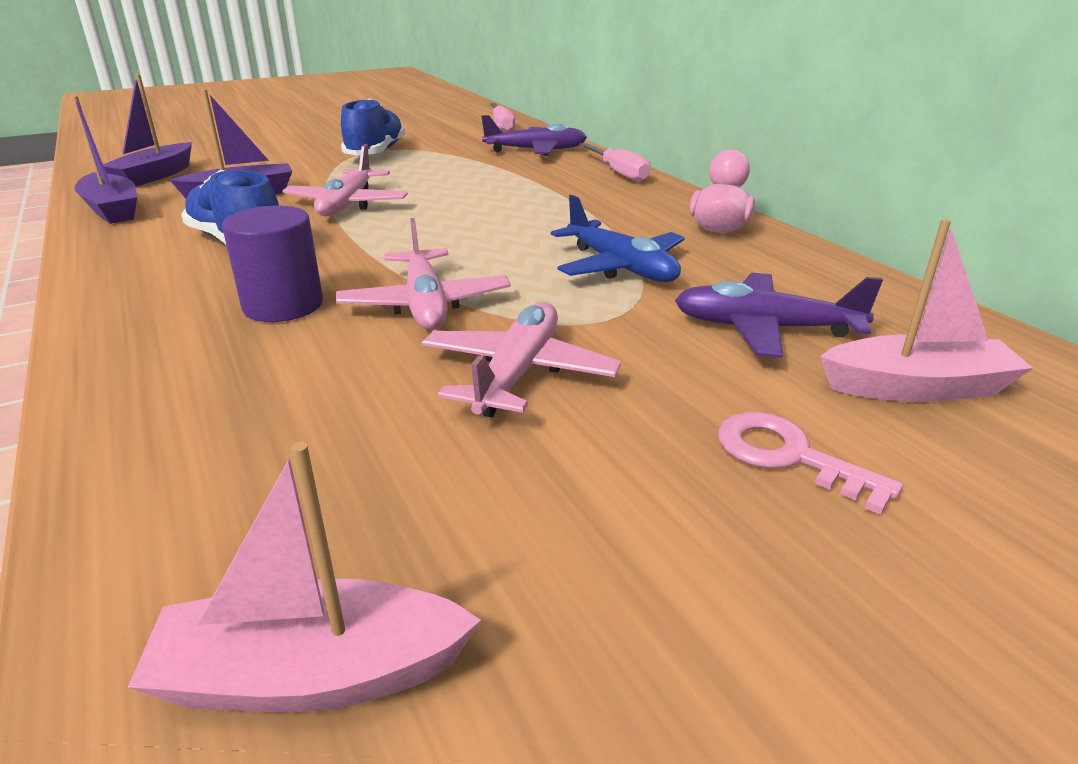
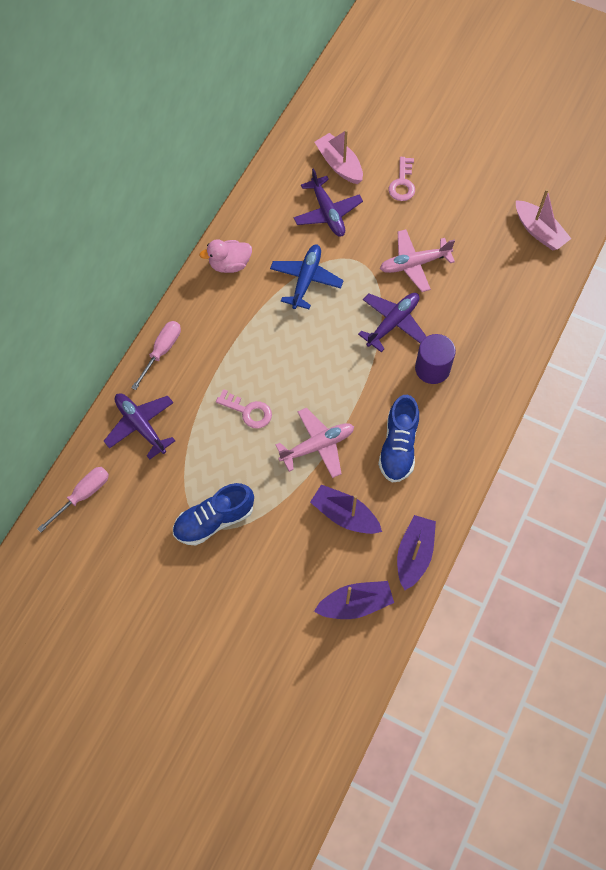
camera: 125 degrees left, 35 degrees up
pink plane [336,218,511,330] -> purple plane [358,293,427,352]
none -> pink key [216,389,272,428]

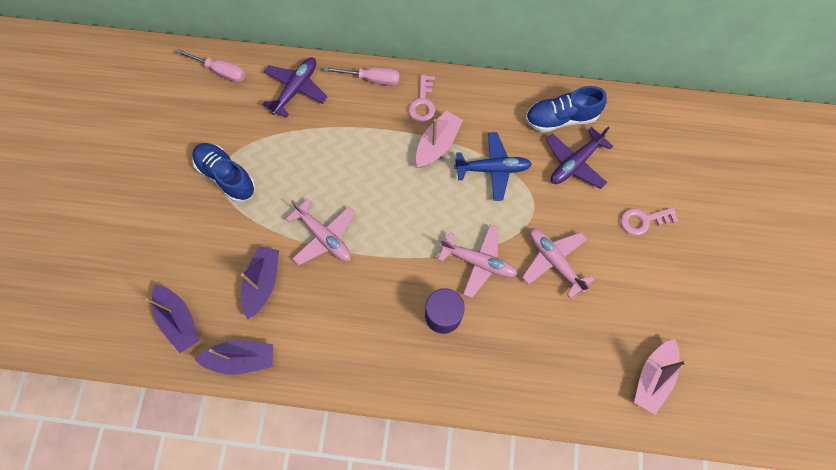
camera: 70 degrees right, 5 degrees up
pink duck [199,239,252,273] -> none
pink key [216,389,272,428] -> pink key moved to [408,75,435,122]
pink boat [315,130,363,184] -> pink boat moved to [416,110,463,168]
purple plane [358,293,427,352] -> pink plane [438,225,518,298]
blue shoe [378,395,419,483] -> blue shoe moved to [525,86,607,132]

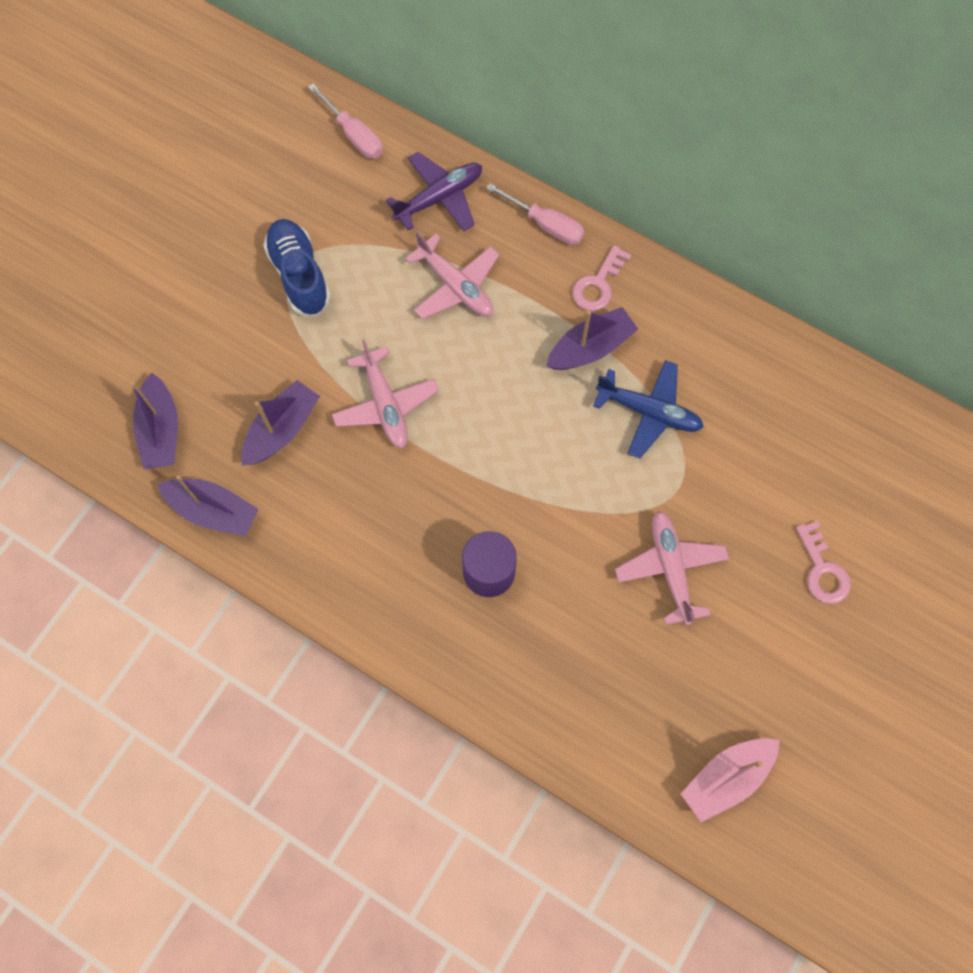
camera: 25 degrees right, 0 degrees up
pink boat [416,110,463,168] -> purple boat [546,307,638,370]
pink plane [438,225,518,298] -> pink plane moved to [405,231,499,319]
blue shoe [525,86,607,132] -> none
purple plane [546,127,613,189] -> none
pink key [621,207,678,235] -> pink key turned 120 degrees counterclockwise [796,521,851,604]

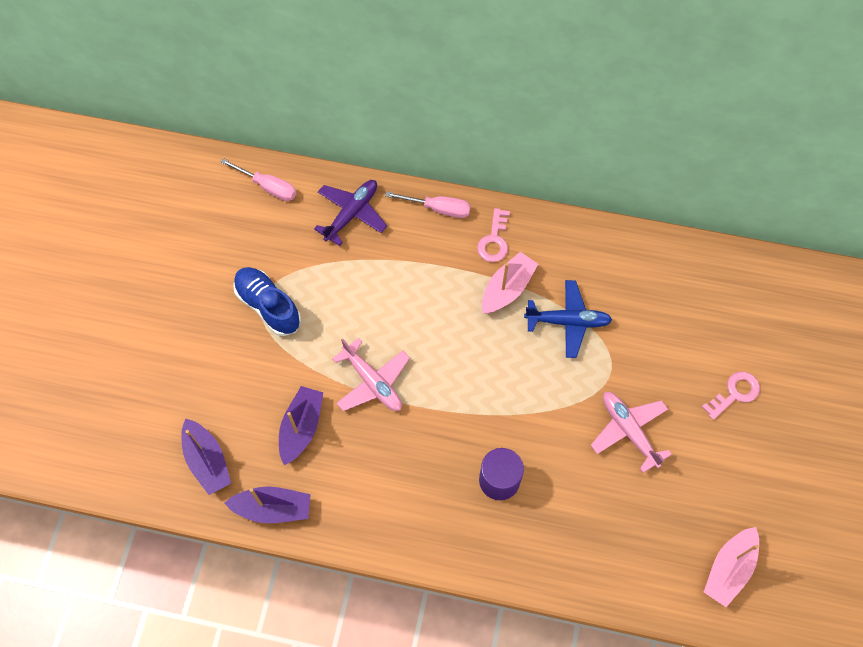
camera: 20 degrees left, 5 degrees down
pink plane [405,231,499,319] -> none
purple boat [546,307,638,370] -> pink boat [482,252,538,314]
pink key [796,521,851,604] -> pink key turned 90 degrees counterclockwise [702,372,760,420]

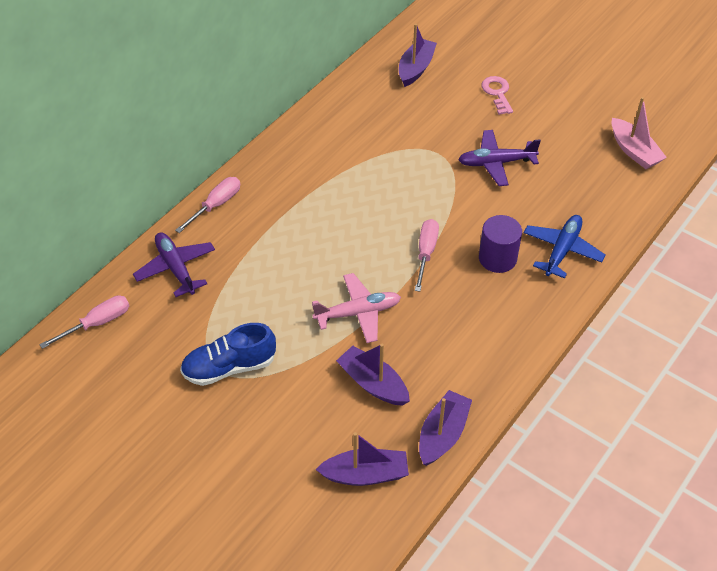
camera: 65 degrees left, 15 degrees down
pink key [477,208,510,262] -> none
pink boat [482,252,538,314] -> none
blue plane [524,280,612,358] -> blue plane moved to [524,215,606,278]
pink plane [591,392,672,473] -> purple plane [458,130,541,186]
none -> purple boat [399,24,437,87]
none -> pink screwdriver [415,219,439,292]

